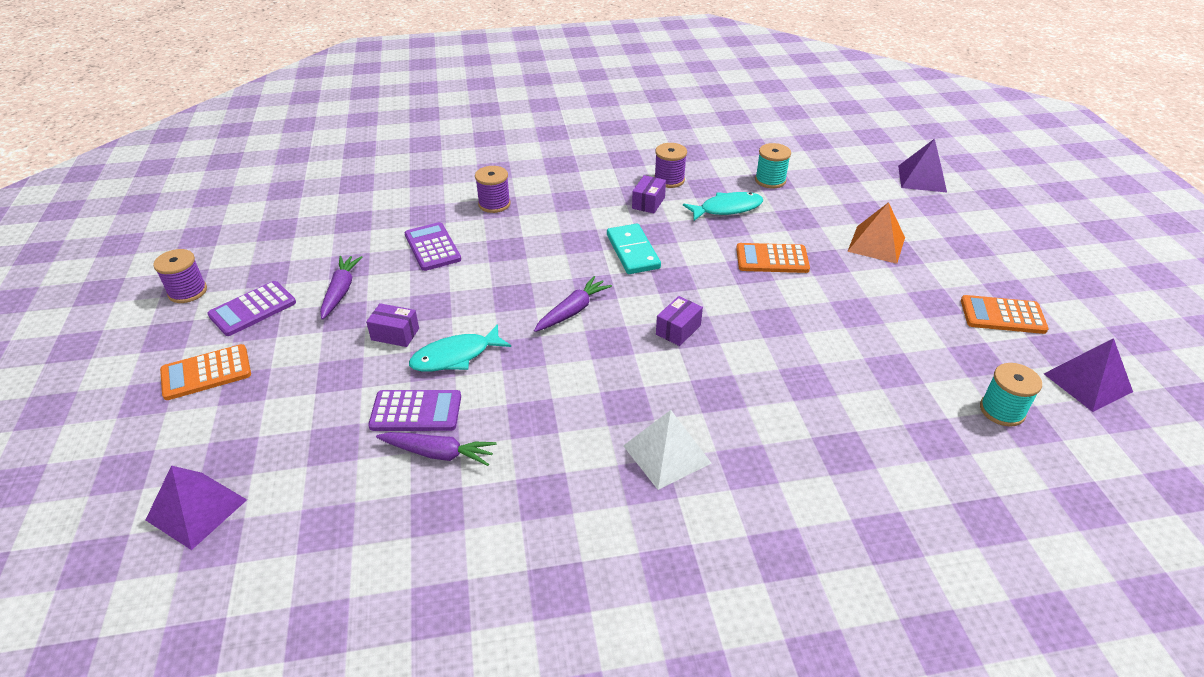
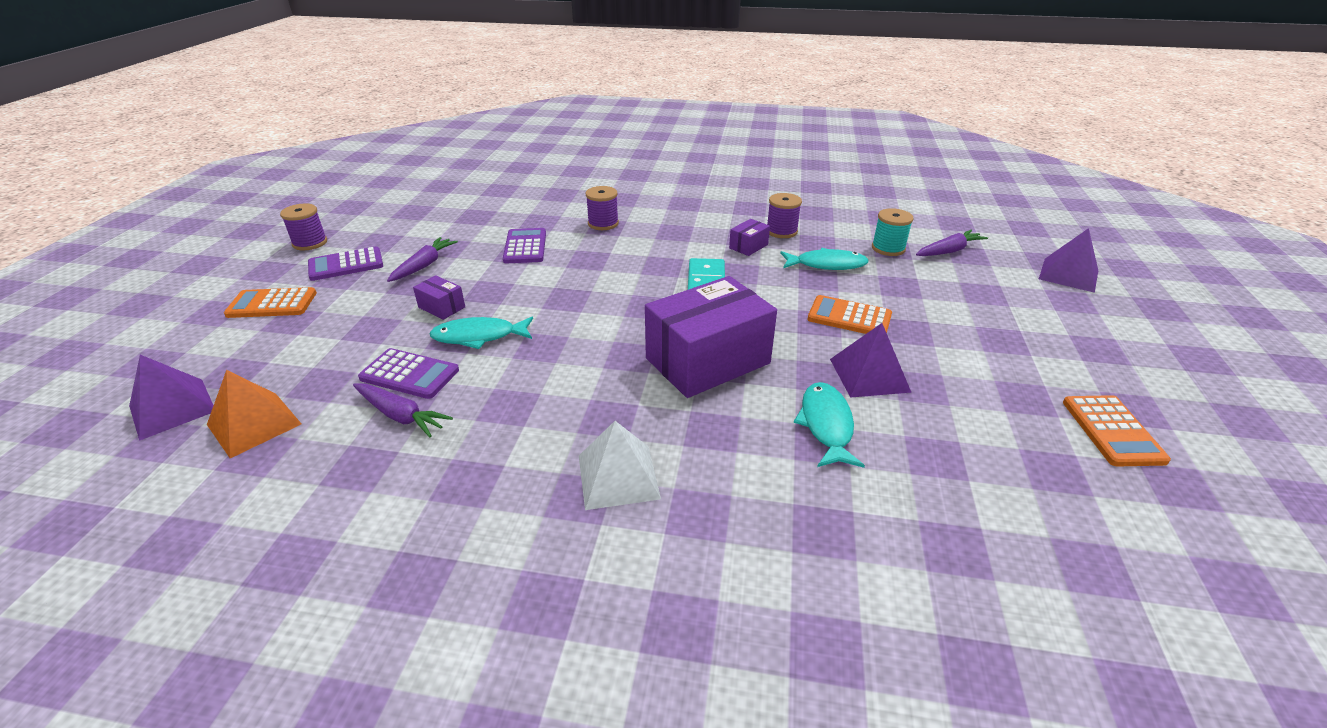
camera: 20 degrees right, 5 degrees down
purple carrot [534,276,612,332] -> purple carrot moved to [916,230,988,256]
purple box [656,296,703,346] -> purple box [645,276,777,398], size x2.38
orange pyramid [847,202,905,264] -> orange pyramid moved to [207,370,301,458]
orange calculator [961,295,1049,334] -> orange calculator turned 120 degrees counterclockwise [1063,395,1171,467]
turquoise spool [980,363,1042,427] -> none
purple pyramid [1044,338,1133,412] -> purple pyramid moved to [830,323,912,398]
none -> turquoise fish [794,382,865,468]

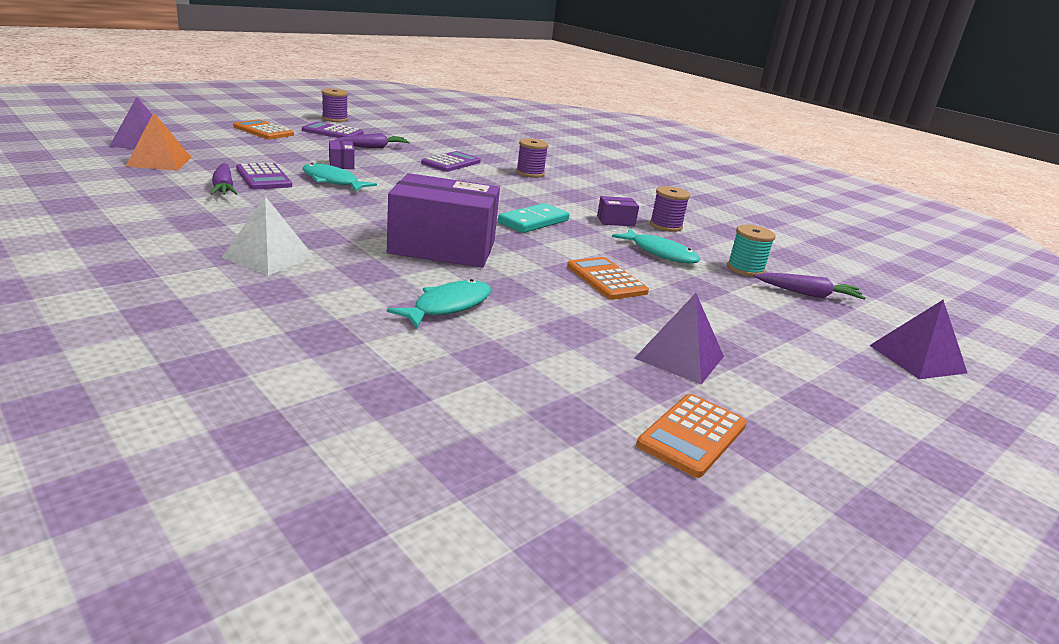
camera: 35 degrees right, 10 degrees down
purple pyramid [830,323,912,398] -> purple pyramid moved to [634,293,724,384]

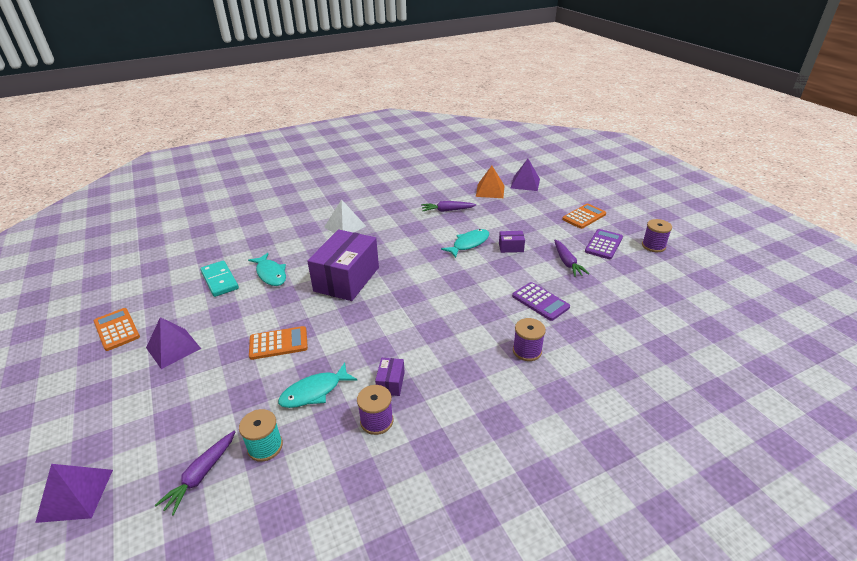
camera: 110 degrees right, 10 degrees up
purple calculator [236,163,292,189] -> none
turquoise domino [498,203,569,233] -> turquoise domino moved to [200,261,239,297]

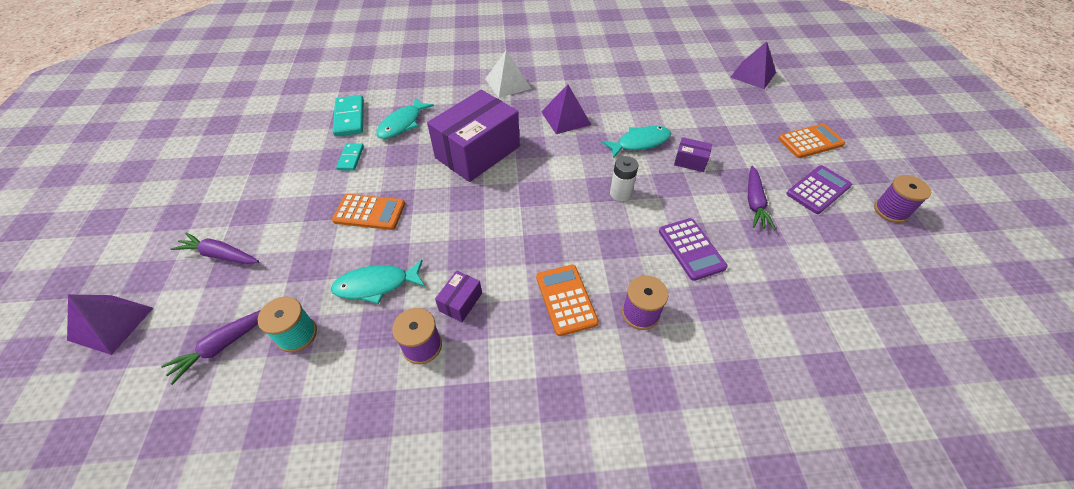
camera: 20 degrees right, 15 degrees up
orange calculator [94,308,140,351] -> orange calculator moved to [536,265,599,336]
purple pyramid [146,317,201,369] -> purple pyramid moved to [541,84,591,134]
turquoise fish [248,253,286,286] -> turquoise fish turned 45 degrees clockwise [376,97,434,139]
purple carrot [421,201,477,212] -> purple carrot moved to [171,232,259,264]
orange pyramid [476,166,505,198] -> none
none -> turquoise domino [336,143,364,171]
none -> white battery [610,156,638,201]

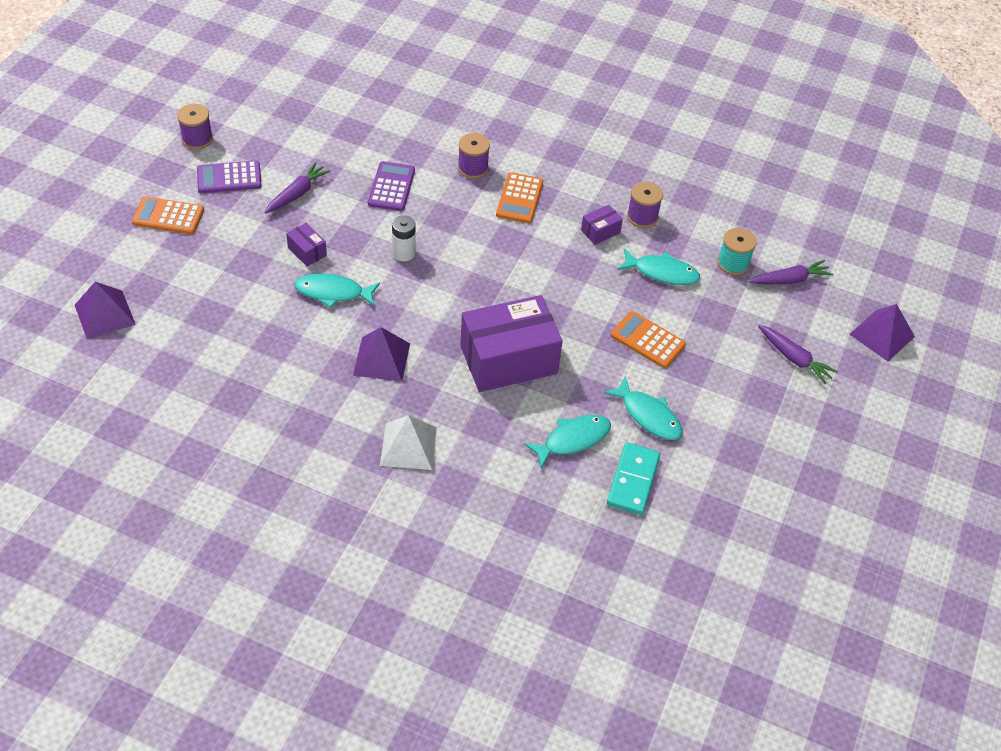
camera: 155 degrees left, 0 degrees up
turquoise domino [336,143,364,171] -> turquoise fish [604,376,683,440]

